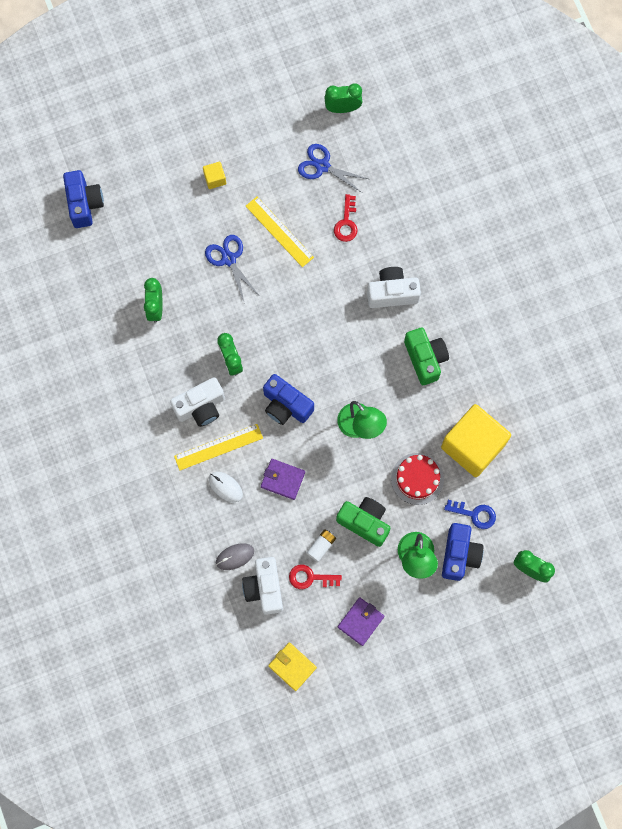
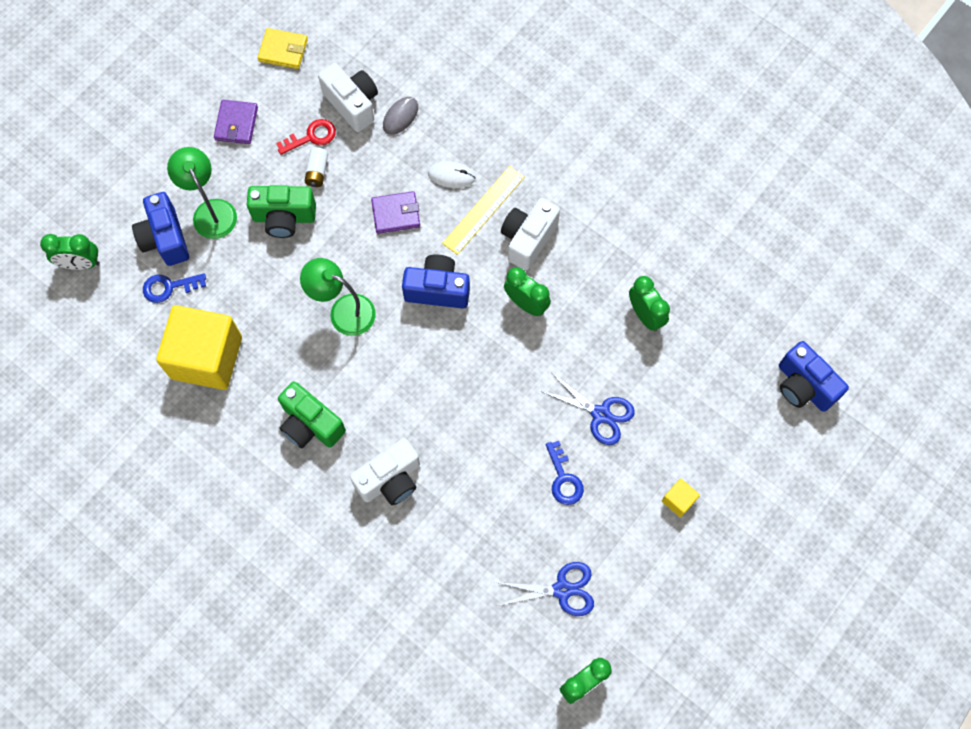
camera: 150 degrees right, 5 degrees down
yellow ruler [246,197,314,267] -> blue key [546,441,584,505]
red key [334,194,357,242] -> none
red cake [391,453,444,505] -> none

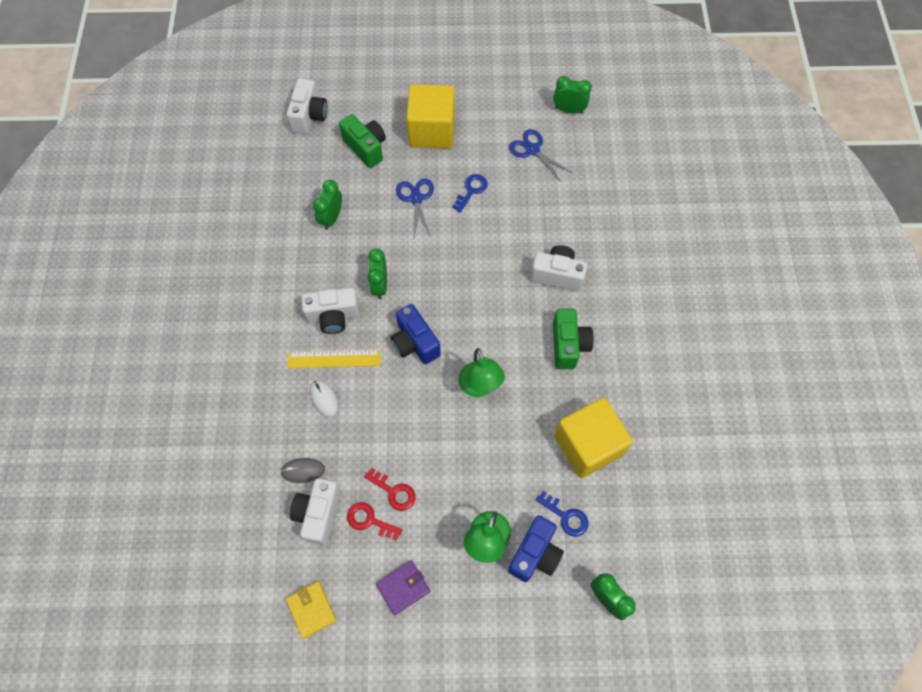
camera: 130 degrees left, 5 degrees down
green camera [247,185,316,238] -> green camera moved to [339,114,386,168]
white battery [305,147,328,187] -> red key [364,468,416,511]
purple wallet [371,191,420,234] -> none
yellow cube [662,479,700,517] -> yellow cube [406,84,455,149], size x2.46
blue camera [779,341,849,412] -> white camera [287,78,328,134]

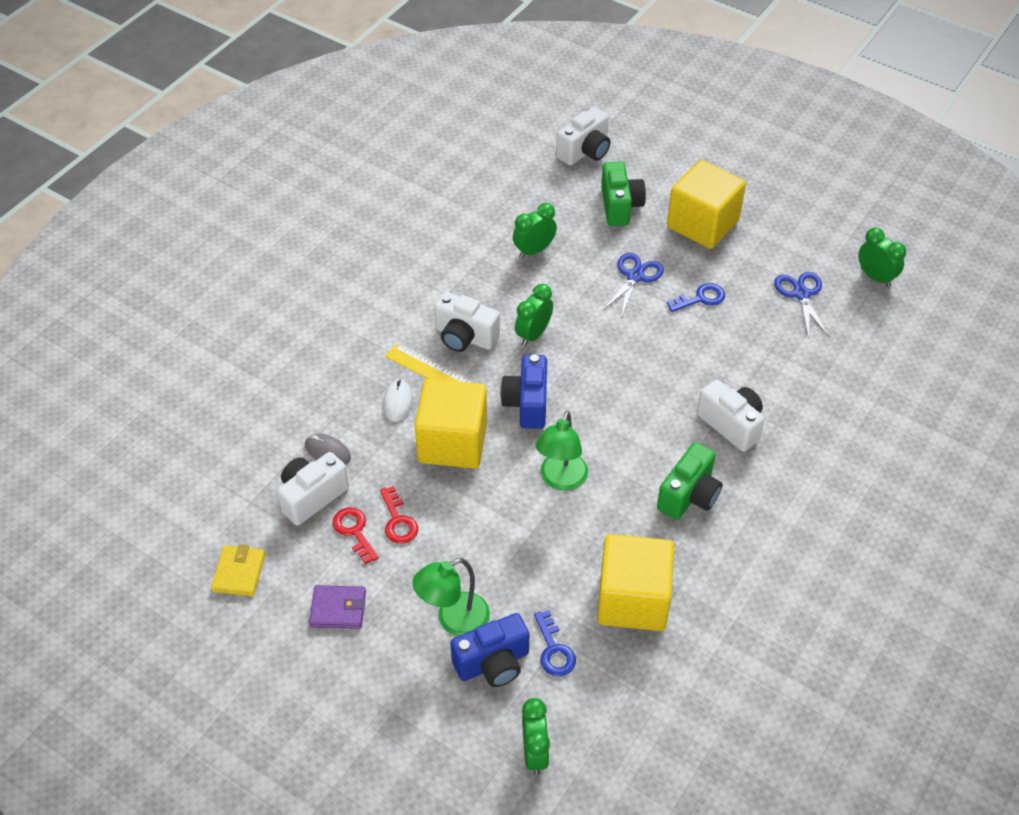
camera: 35 degrees right, 15 degrees down
none -> yellow cube [415,379,487,468]

